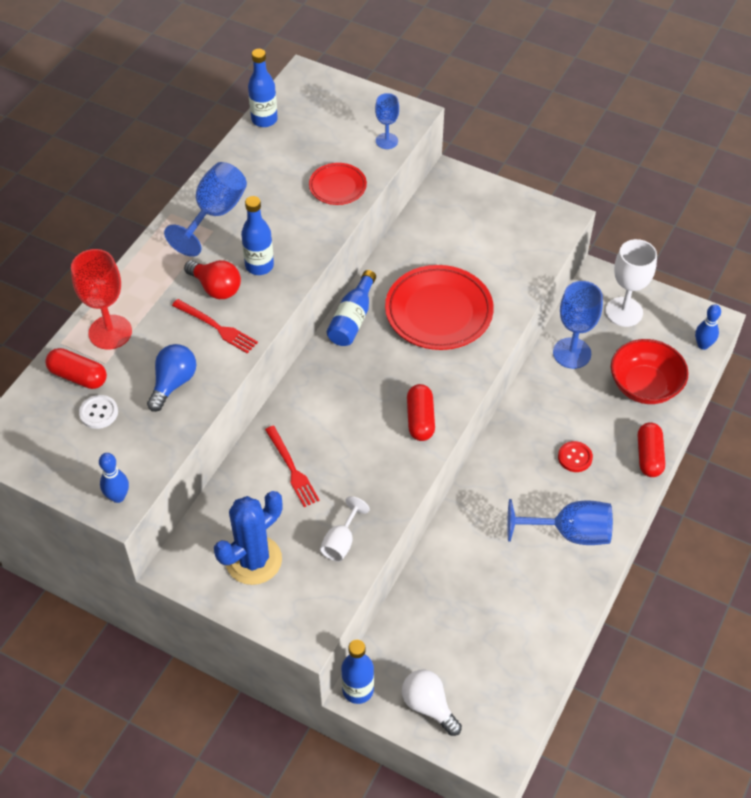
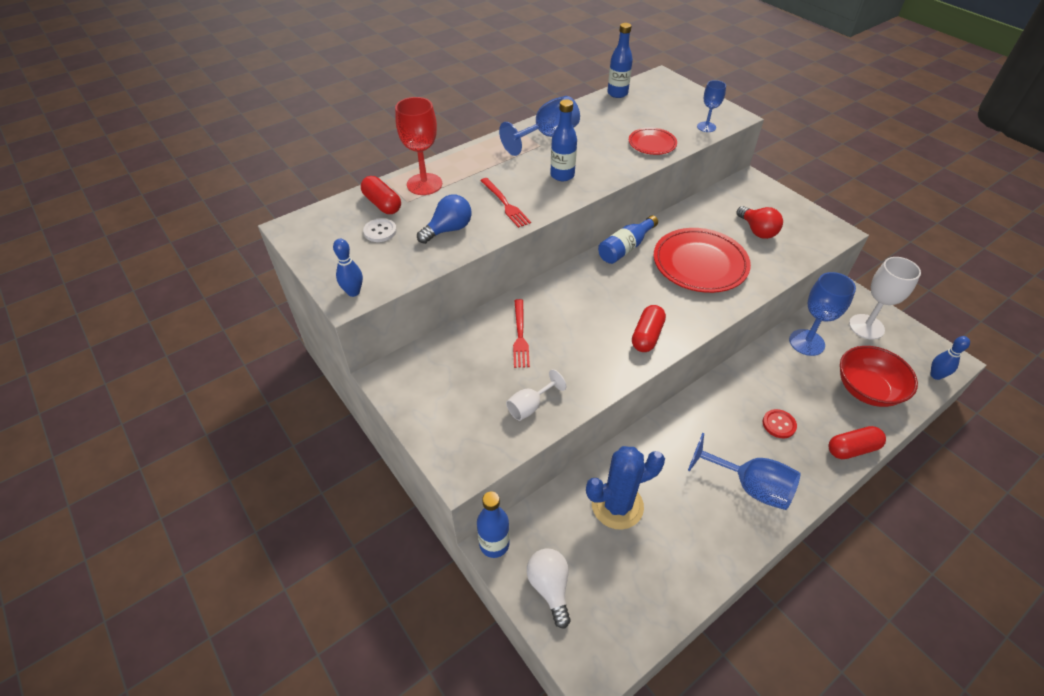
camera: 25 degrees right, 5 degrees down
red light bulb [184,260,241,299] -> red light bulb moved to [736,206,783,239]
blue cactus [214,491,283,585] -> blue cactus moved to [586,446,665,530]
red capsule [638,422,665,477] -> red capsule turned 45 degrees clockwise [828,426,886,459]

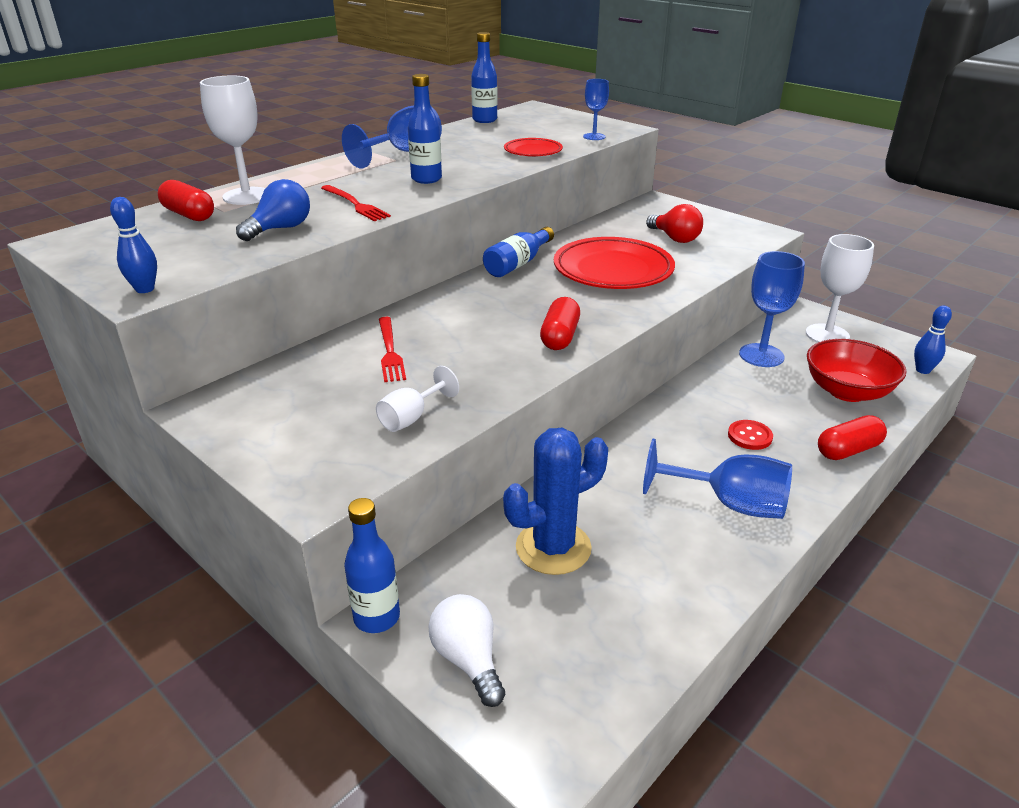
camera: 10 degrees left, 15 degrees down
white button [363,218,397,242] -> none
red goblet [395,97,442,195] -> white goblet [200,75,266,205]

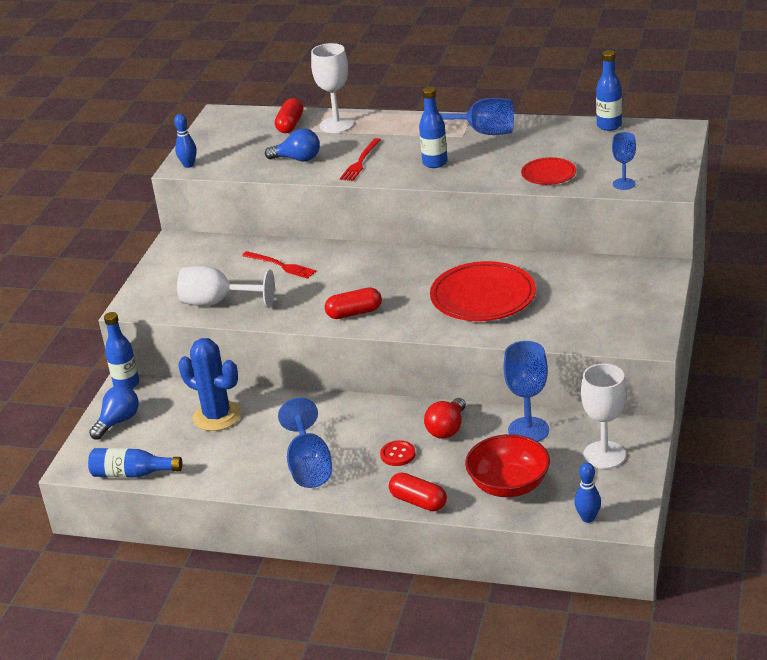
camera: 65 degrees right, 0 degrees up
white goblet [376,366,459,432] -> white goblet [177,266,275,308], size x1.71
red fork [379,317,406,382] -> red fork turned 105 degrees counterclockwise [242,251,316,279]
white light bulb [428,594,505,707] -> blue light bulb [89,385,139,440]
blue bottle [483,227,554,277] -> blue bottle moved to [88,448,182,478]
red light bulb [646,204,703,243] -> red light bulb moved to [424,398,466,439]

